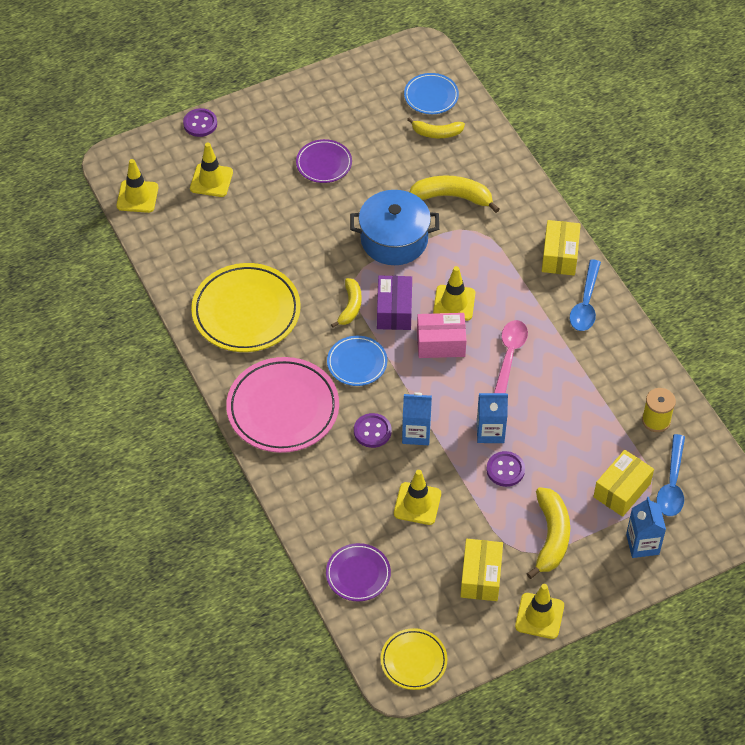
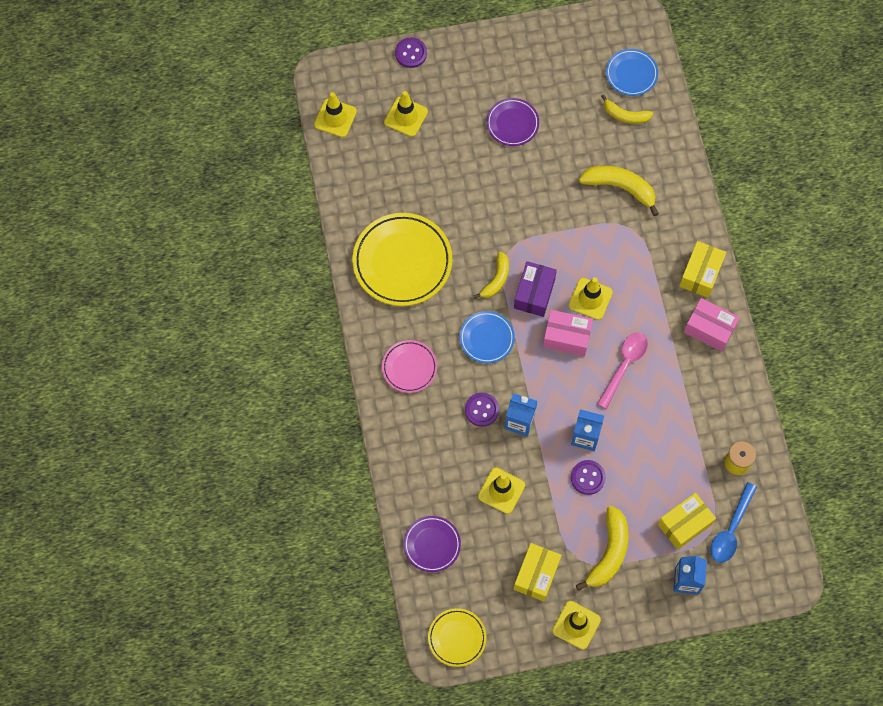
camera: 15 degrees right, 15 degrees up
pink plate [226,357,339,453] -> pink plate [382,340,437,393], size x0.55
blue pot [350,190,439,265] -> none
blue spoon [569,259,601,331] -> pink box [684,298,740,352]

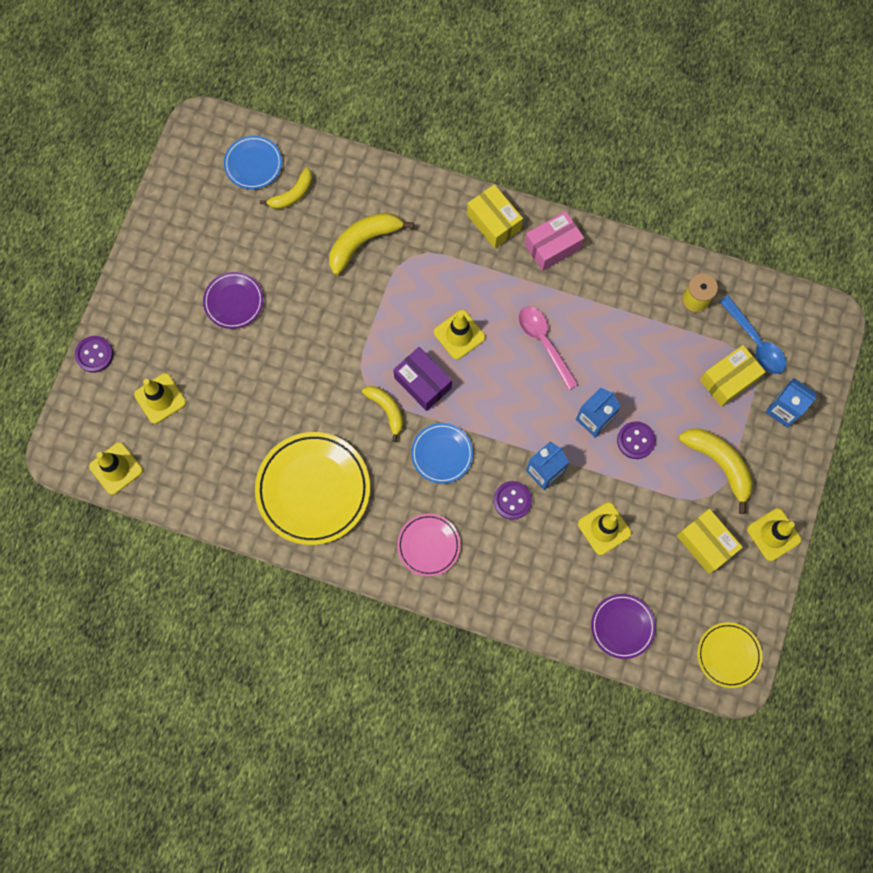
camera: 60 degrees left, 5 degrees up
pink box [543,310,593,356] -> none
yellow box [658,493,716,550] -> yellow box turned 60 degrees clockwise [700,345,765,407]

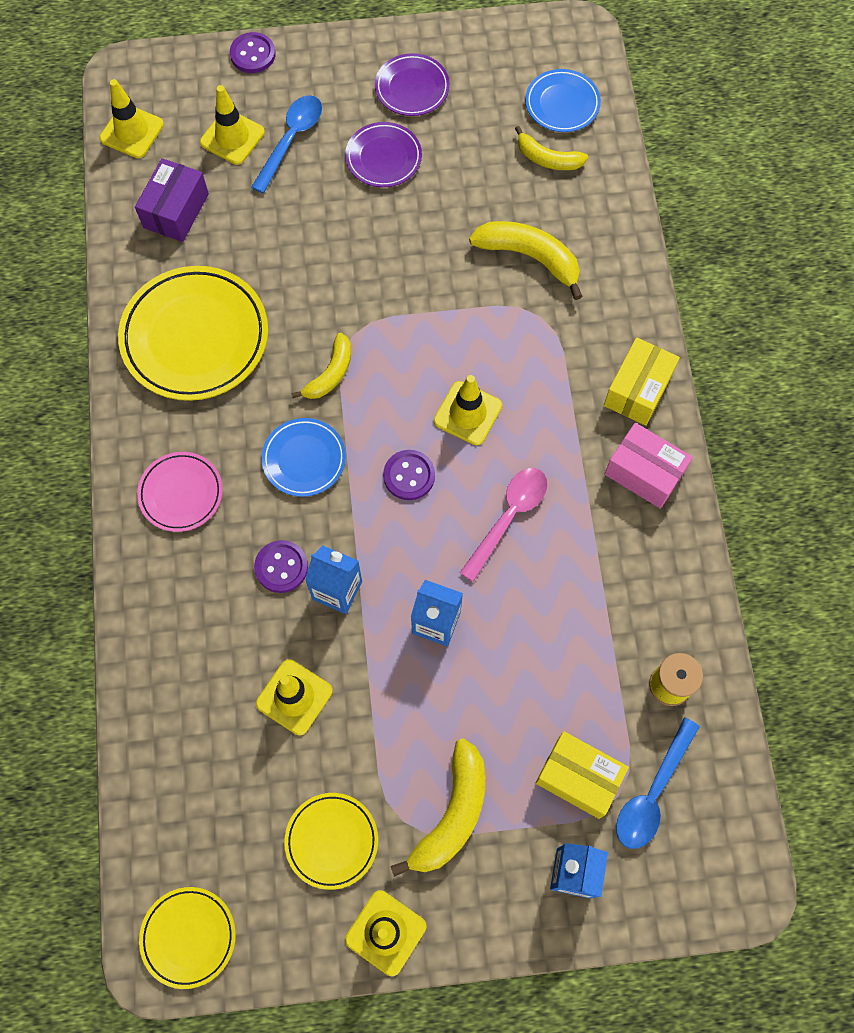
camera: 65 degrees right, 5 degrees down
purple box [393,347,452,411] -> purple box moved to [135,158,209,242]
purple plate [591,594,656,659] -> purple plate moved to [375,53,450,116]
purple button [617,421,656,459] -> purple button moved to [383,450,435,500]
yellow box [677,509,743,574] -> yellow plate [284,793,378,890]
none -> blue spoon [251,95,322,193]

